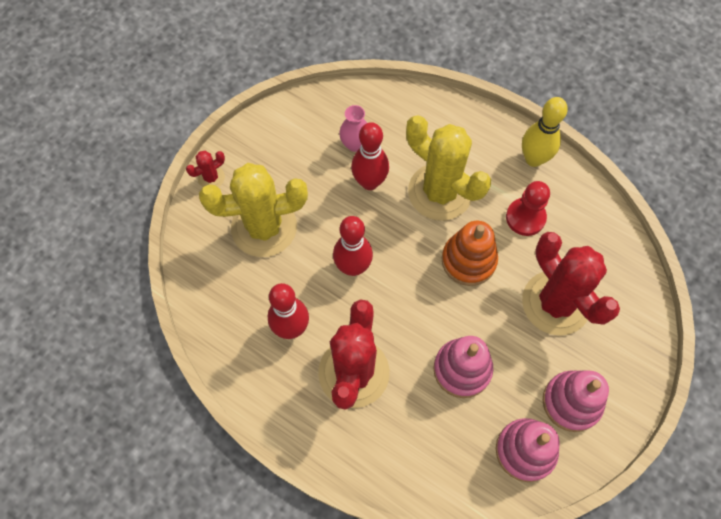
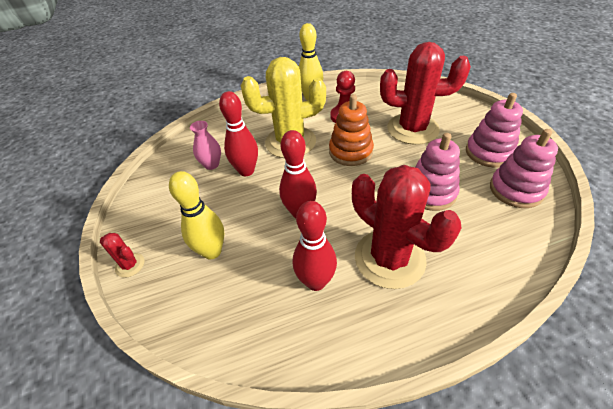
camera: 50 degrees left, 20 degrees down
red cactus [186,151,225,187] -> red cactus turned 60 degrees counterclockwise [100,233,145,278]
yellow cactus [199,163,308,257] -> yellow bowling pin [169,171,224,260]

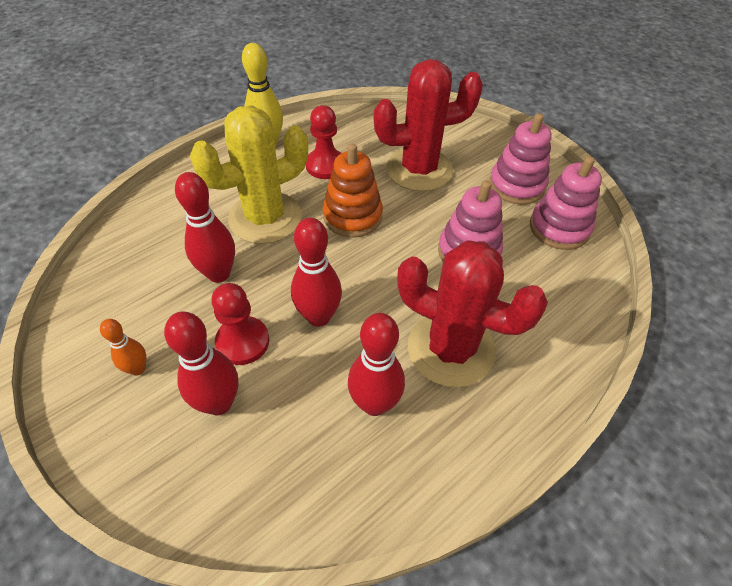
camera: 25 degrees left, 5 degrees up
red cactus [100,233,145,278] -> none
yellow bowling pin [169,171,224,260] -> red bowling pin [164,312,238,415]
pink vase [190,121,221,170] -> none
none -> orange bowling pin [100,319,146,376]
none -> red pawn [211,283,269,365]

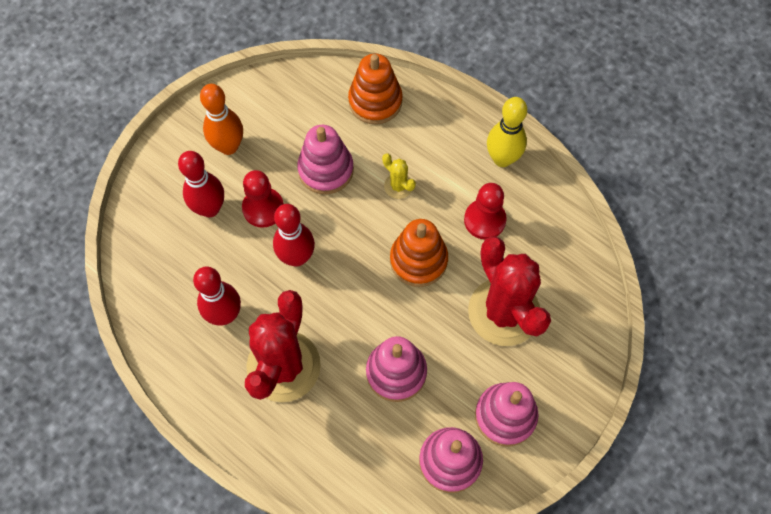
camera: 80 degrees right, 15 degrees up
orange bowling pin [100,319,146,376] -> orange bowling pin [200,84,243,155], size x1.72
red bowling pin [175,172,235,283] -> pink stacking toy [297,125,354,194]
yellow cactus [190,106,308,244] -> yellow cactus [382,153,416,199], size x0.43
none -> orange stacking toy [348,54,402,125]

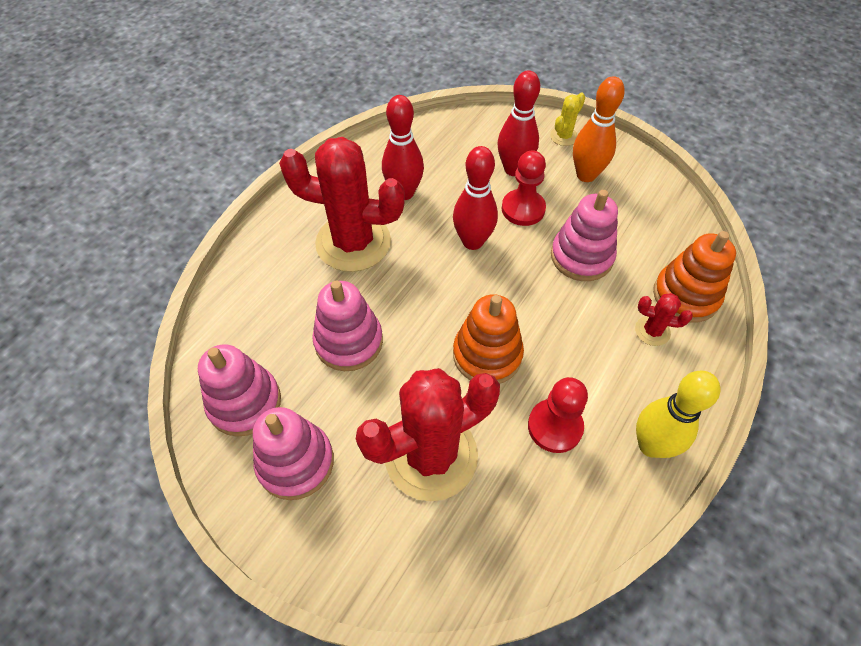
camera: 85 degrees right, 10 degrees down
yellow cactus [382,153,416,199] -> yellow cactus moved to [550,93,585,146]
none -> red cactus [635,293,693,346]

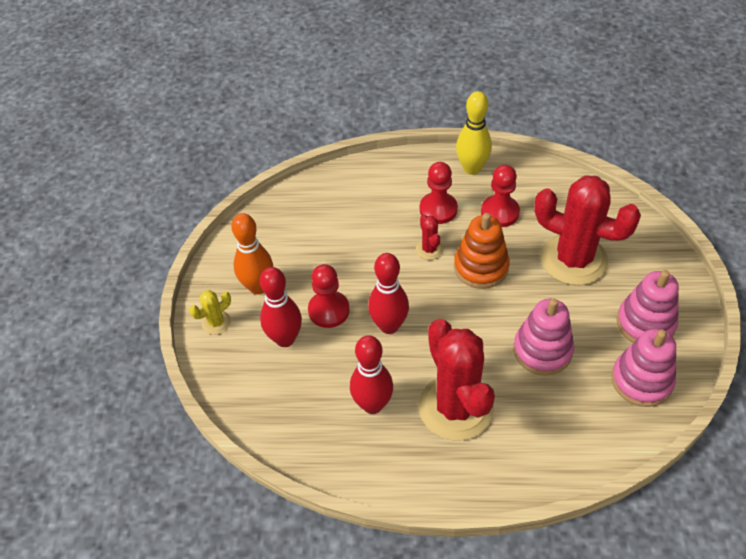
camera: 120 degrees left, 5 degrees down
yellow cactus [550,93,585,146] -> yellow cactus turned 45 degrees counterclockwise [189,290,231,335]
pink stacking toy [551,190,618,281] -> none
red cactus [635,293,693,346] -> red cactus moved to [416,214,443,260]
orange stacking toy [653,231,736,323] -> none
none -> red pawn [420,162,458,224]

